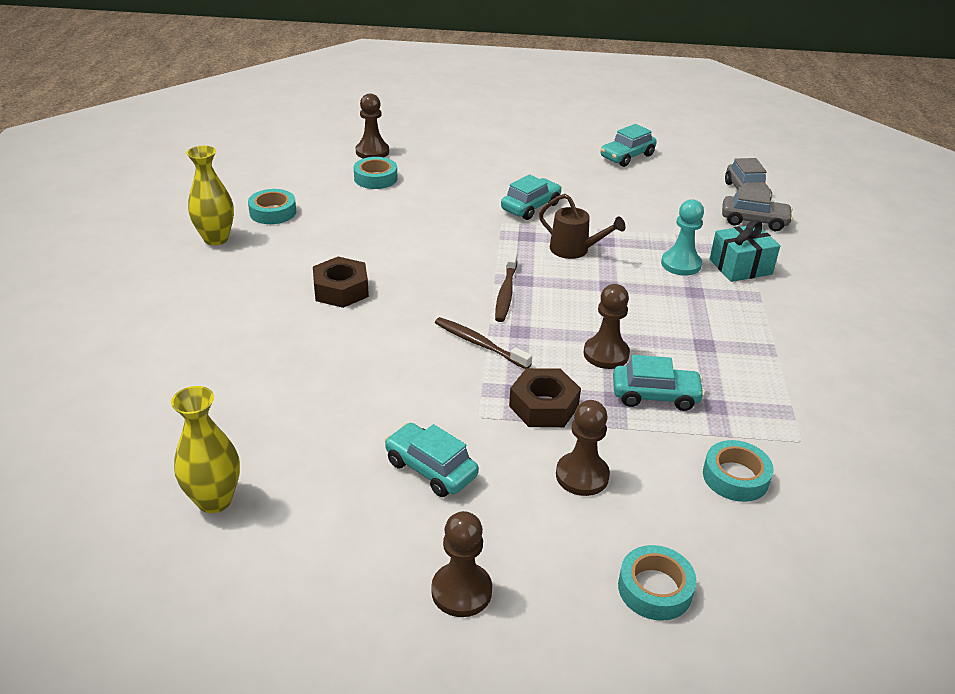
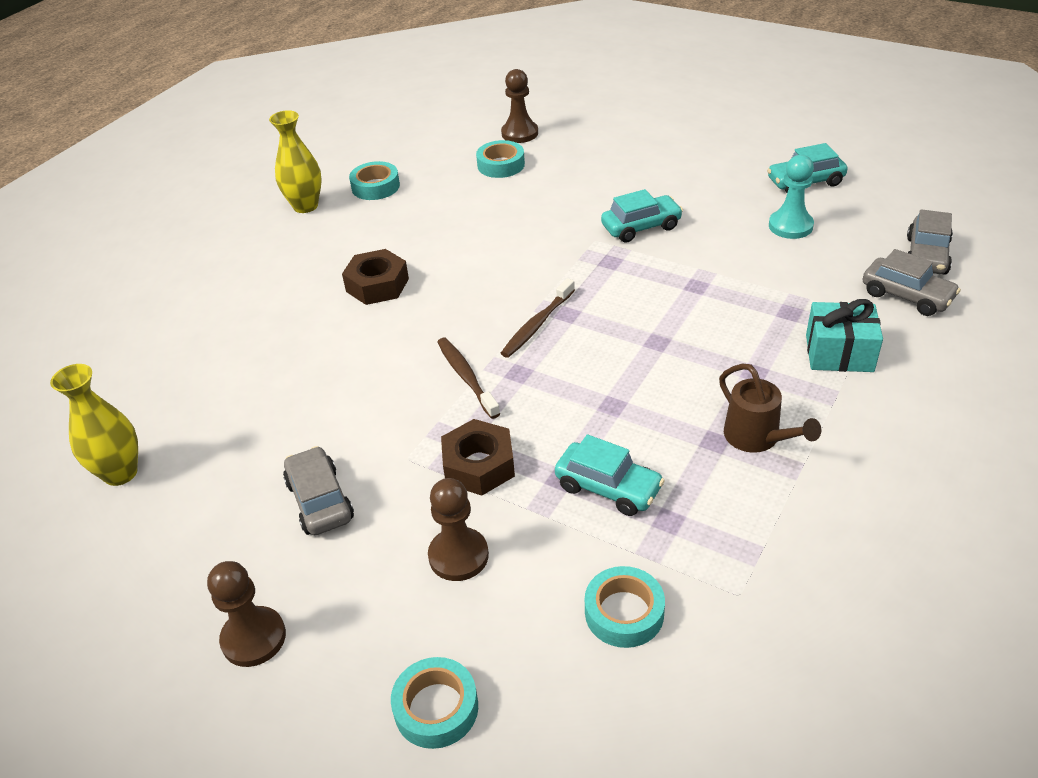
camera: 30 degrees right, 5 degrees up
turquoise car [384,423,479,497] -> grey car [283,446,354,535]
brown watering can [539,194,625,259] -> brown watering can moved to [719,363,821,453]
brown pawn [584,284,630,369] -> none
turquoise pawn [661,199,704,276] -> turquoise pawn moved to [769,155,814,239]

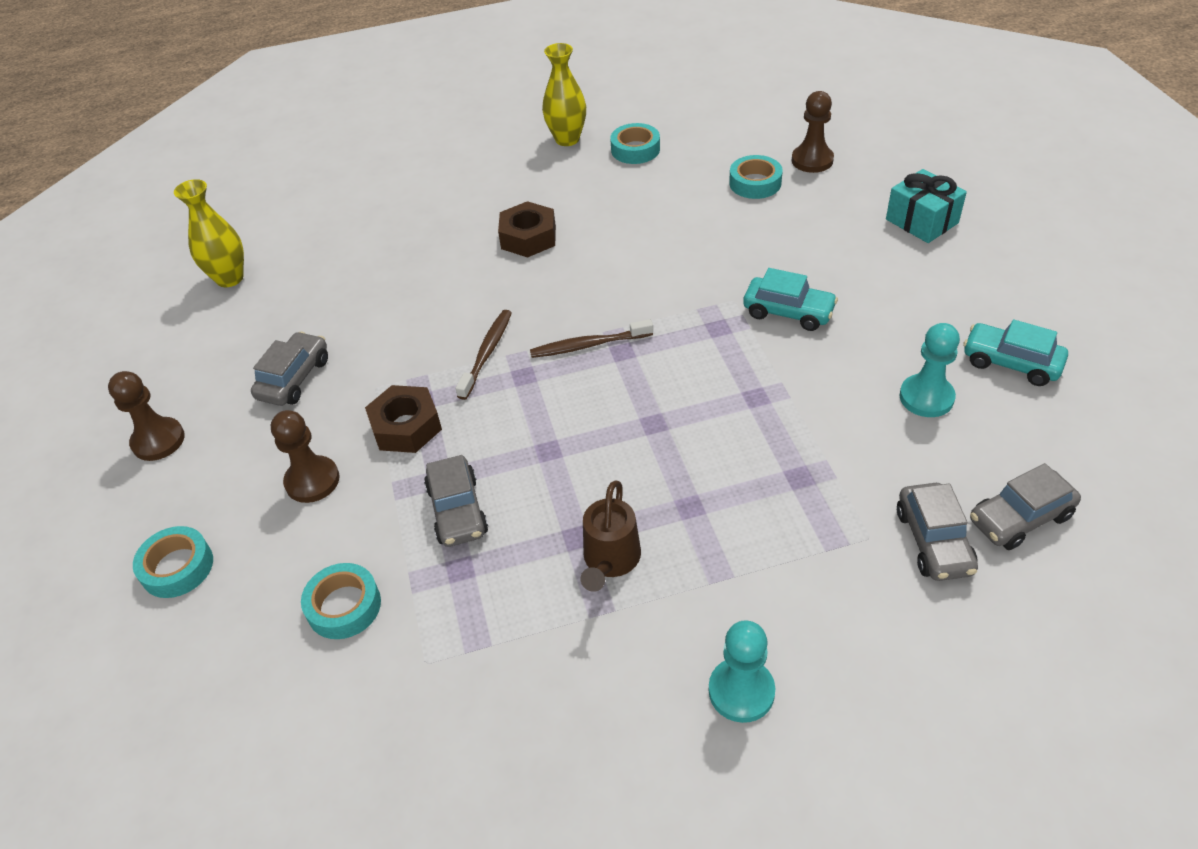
camera: 45 degrees right, 5 degrees up
turquoise car [555,434,665,516] -> grey car [424,455,488,547]
turquoise gift [806,299,883,372] -> turquoise gift moved to [886,169,967,243]
none -> turquoise pawn [709,620,775,723]

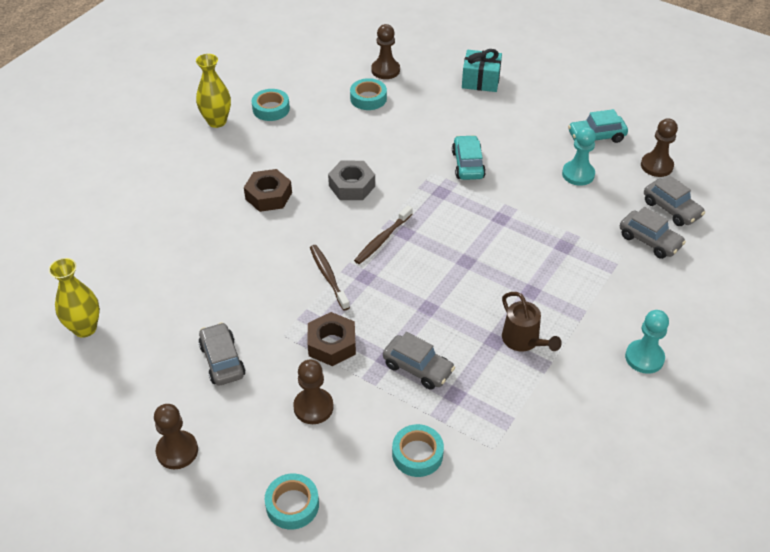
camera: 45 degrees left, 0 degrees up
turquoise car [743,268,838,331] -> turquoise car turned 75 degrees counterclockwise [452,135,486,180]
grey car [970,463,1081,550] -> grey car turned 60 degrees counterclockwise [644,175,705,226]
none -> grey nut [328,160,375,200]
none -> brown pawn [641,118,678,177]

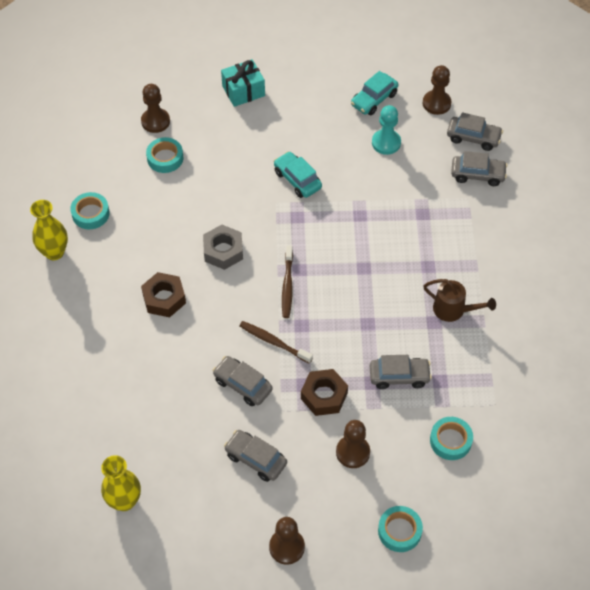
camera: 35 degrees left, 10 degrees up
turquoise pawn [625,310,669,374] -> none
none -> grey car [213,356,273,406]

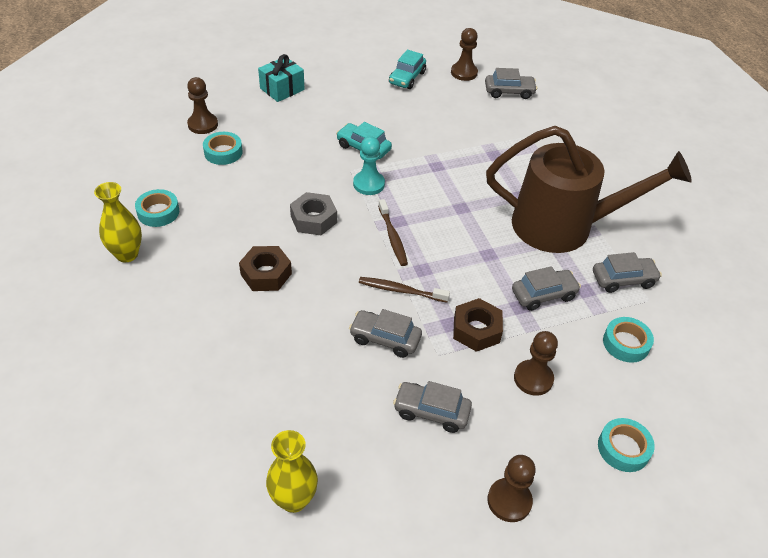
camera: 20 degrees left, 10 degrees down
turquoise pawn [372,105,401,155] -> turquoise pawn moved to [353,136,385,195]
brown watering can [423,279,496,322] -> brown watering can [486,126,692,253], size x2.41
grey car [451,151,508,186] -> grey car moved to [593,252,662,293]

